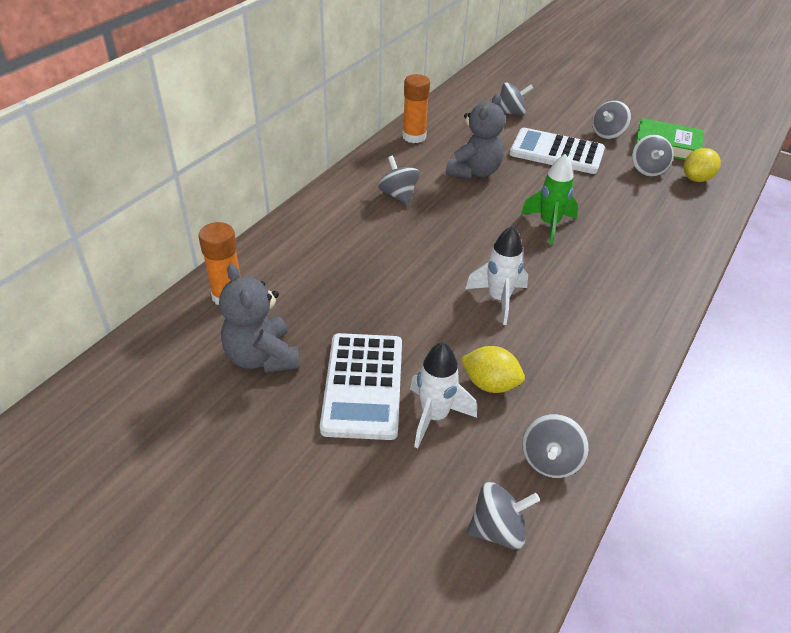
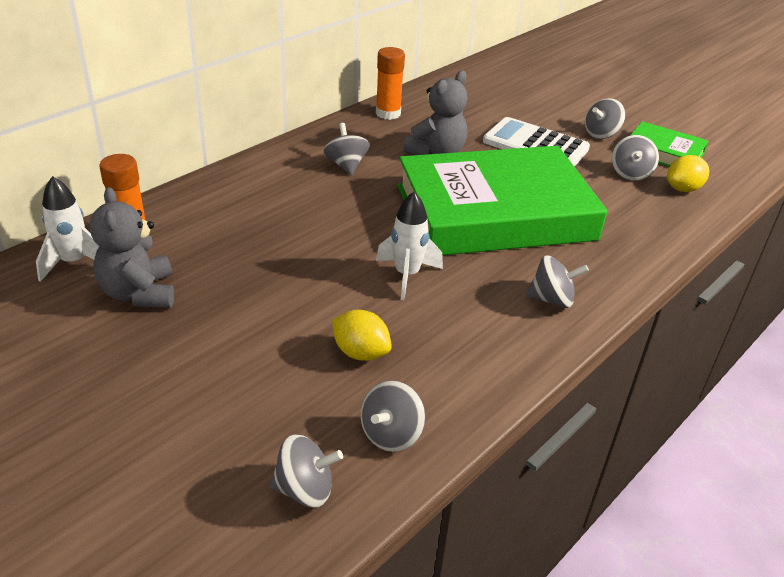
camera: 10 degrees right, 5 degrees down
white calculator [320,333,402,440] -> none
white rocket [410,342,477,449] -> white rocket moved to [36,176,100,282]
grey spinning top [499,82,533,115] -> grey spinning top moved to [526,256,589,308]
green rocket [521,154,578,245] -> green book [398,146,607,255]

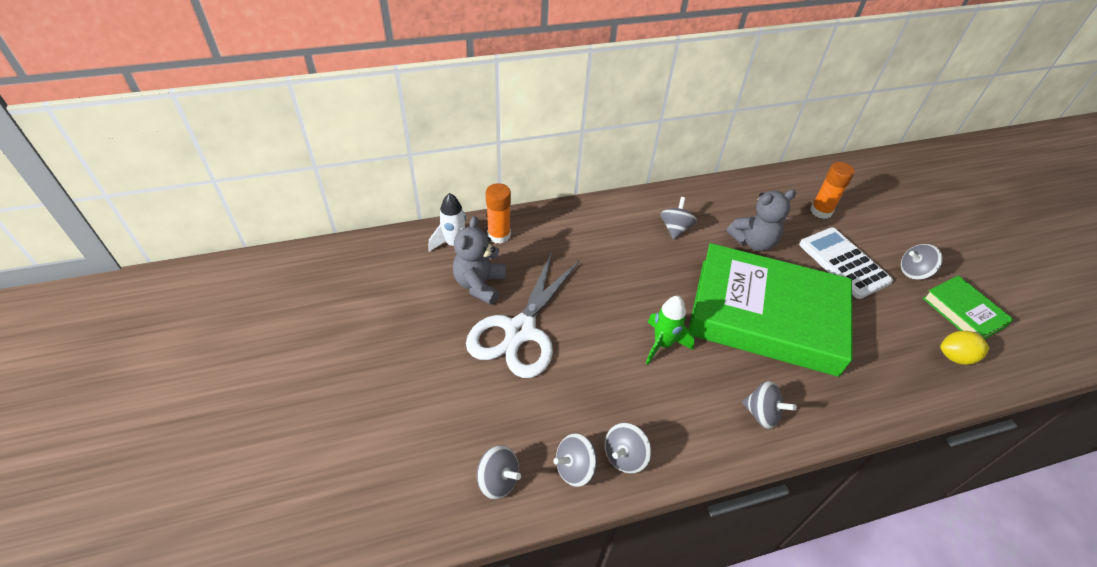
camera: 30 degrees right, 10 degrees up
yellow lemon [332,310,392,361] -> none
orange glue stick [376,47,405,120] -> orange glue stick moved to [810,162,855,219]
white rocket [376,192,443,300] -> green rocket [646,296,694,365]
grey spinning top [612,135,659,181] -> grey spinning top moved to [605,423,651,474]
none -> white scissors [466,252,580,378]

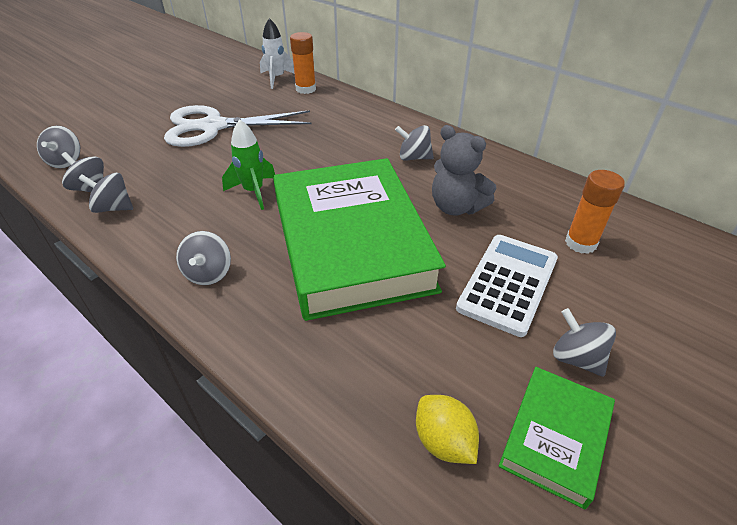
camera: 60 degrees right, 5 degrees down
grey teddy bear [453,216,506,305] -> none
grey spinning top [660,197,697,240] -> grey spinning top turned 150 degrees counterclockwise [395,125,434,161]

